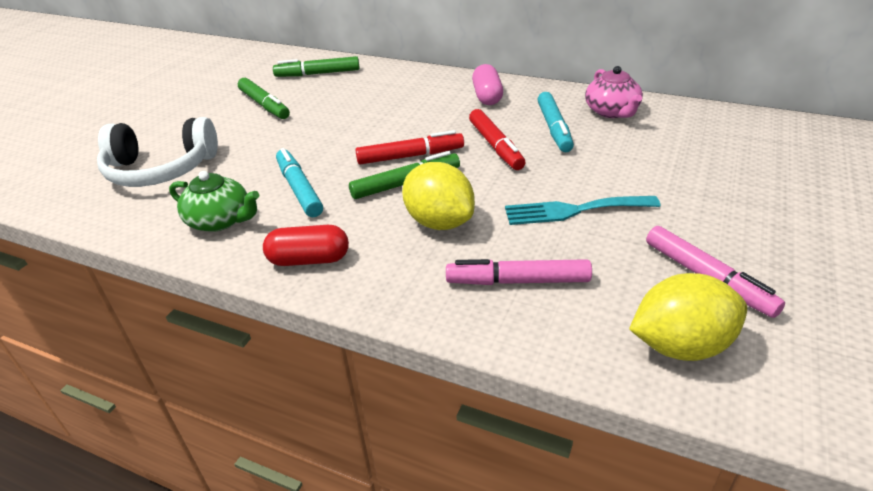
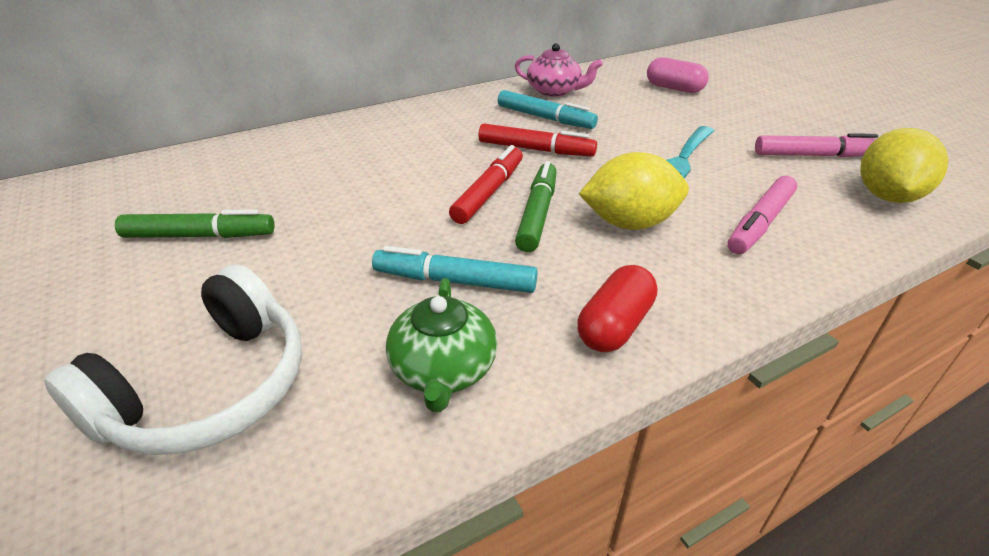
camera: 55 degrees left, 0 degrees up
green teapot [169,171,259,232] -> green teapot turned 120 degrees clockwise [386,278,497,412]
green marker [273,56,360,77] -> none
pink capsule [472,64,503,105] -> pink capsule moved to [647,57,709,93]

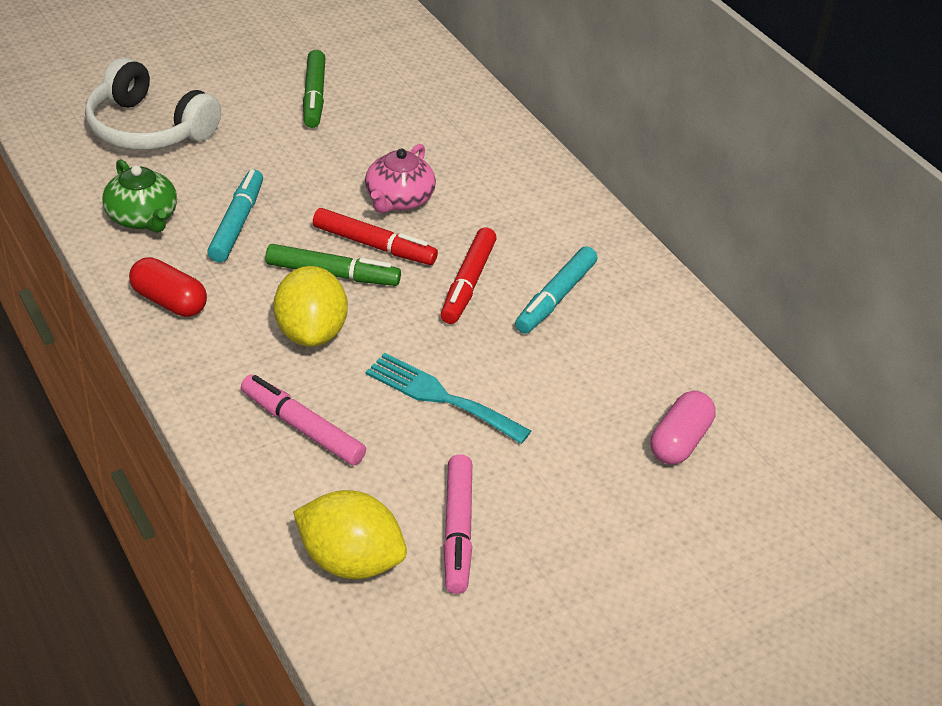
camera: 85 degrees right, 5 degrees up
green teapot [386,278,497,412] -> green teapot turned 120 degrees counterclockwise [102,159,177,233]
pink teapot [515,43,603,97] -> pink teapot moved to [365,144,436,213]

